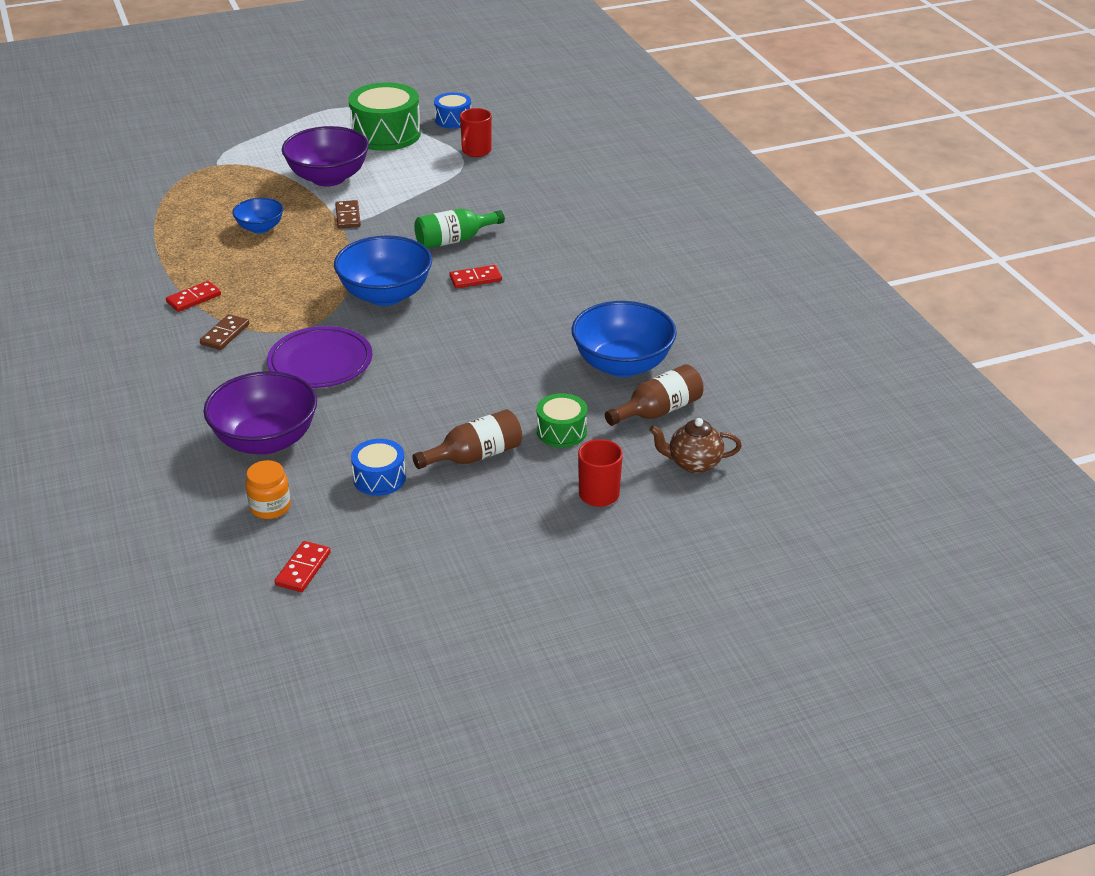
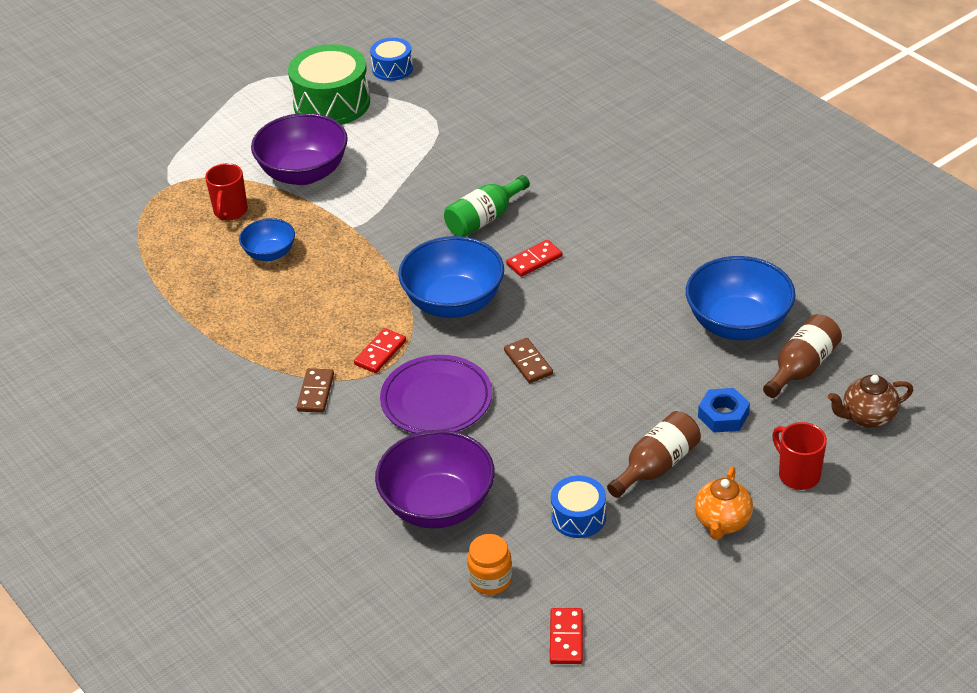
camera: 15 degrees left, 5 degrees up
red domino [166,281,221,312] -> red domino moved to [354,328,406,373]
brown domino [335,200,361,228] -> brown domino moved to [504,338,553,383]
red mug [460,108,492,157] -> red mug moved to [205,163,248,220]
green drum [537,393,587,447] -> blue nut [698,388,750,432]
none -> orange teapot [695,467,753,540]

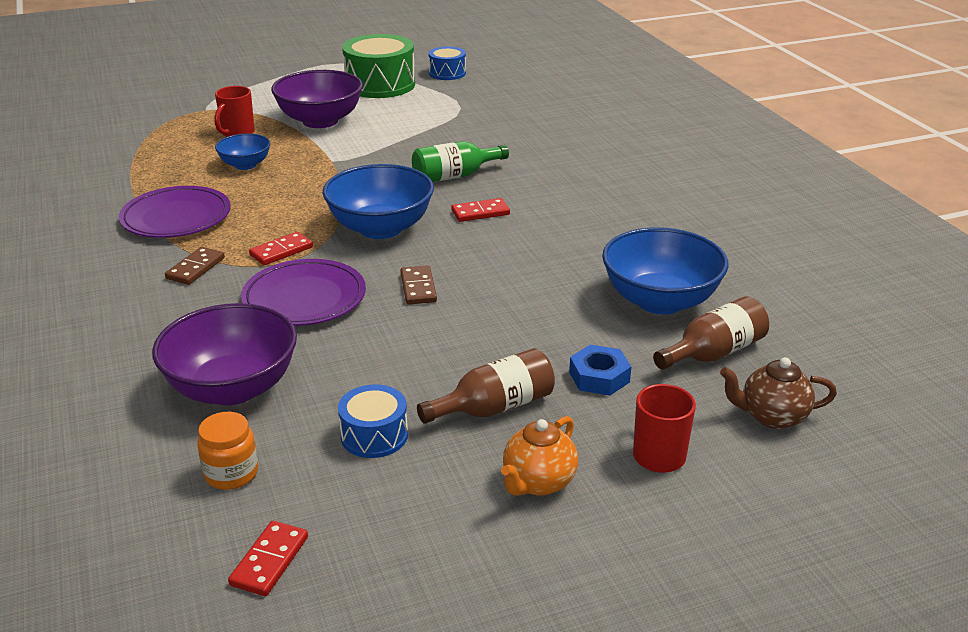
camera: 15 degrees right, 10 degrees down
none -> purple plate [119,186,231,238]

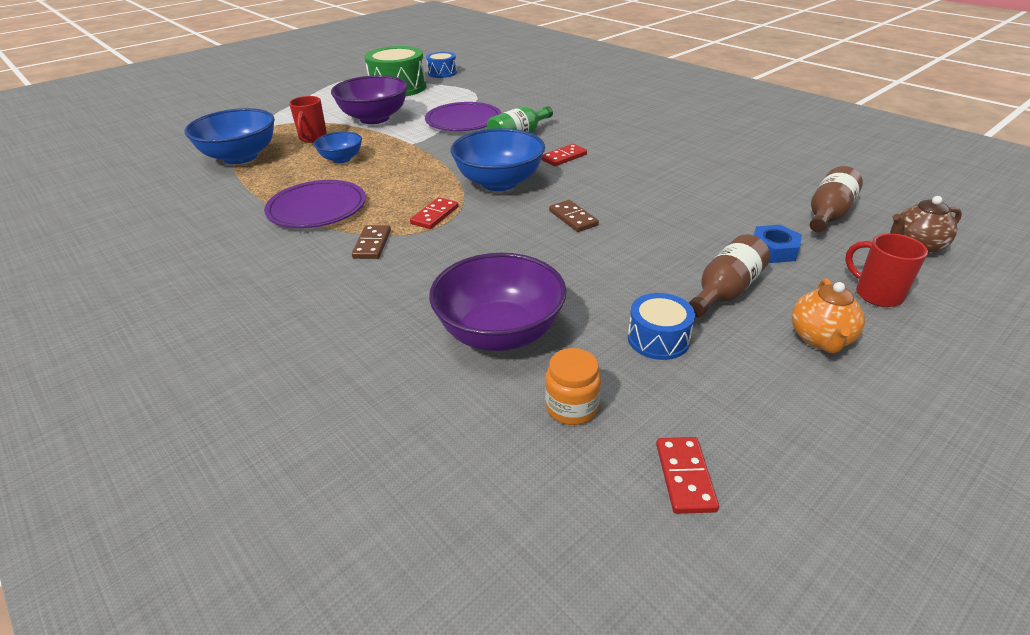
camera: 20 degrees left, 5 degrees up
purple plate [241,259,366,326] -> purple plate moved to [425,102,501,131]
blue bowl [602,227,729,314] -> blue bowl moved to [184,108,275,164]

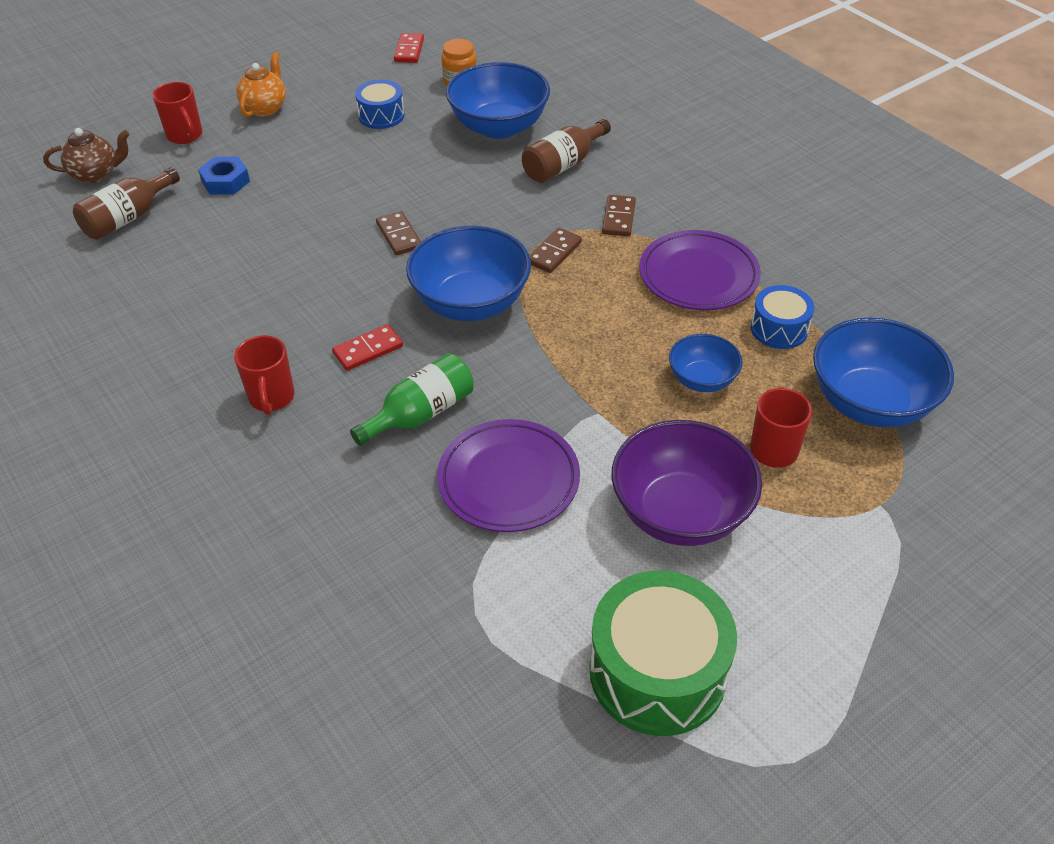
camera: 175 degrees left, 10 degrees up
red domino [410,197,459,229] -> brown domino [529,228,582,273]
blue drum [426,52,457,78] -> blue drum moved to [751,285,814,349]
purple bowl [429,253,567,351] -> blue bowl [446,62,550,139]
brown bottle [689,234,770,317] -> brown bottle moved to [522,119,611,183]
none -> red mug [234,335,295,415]

